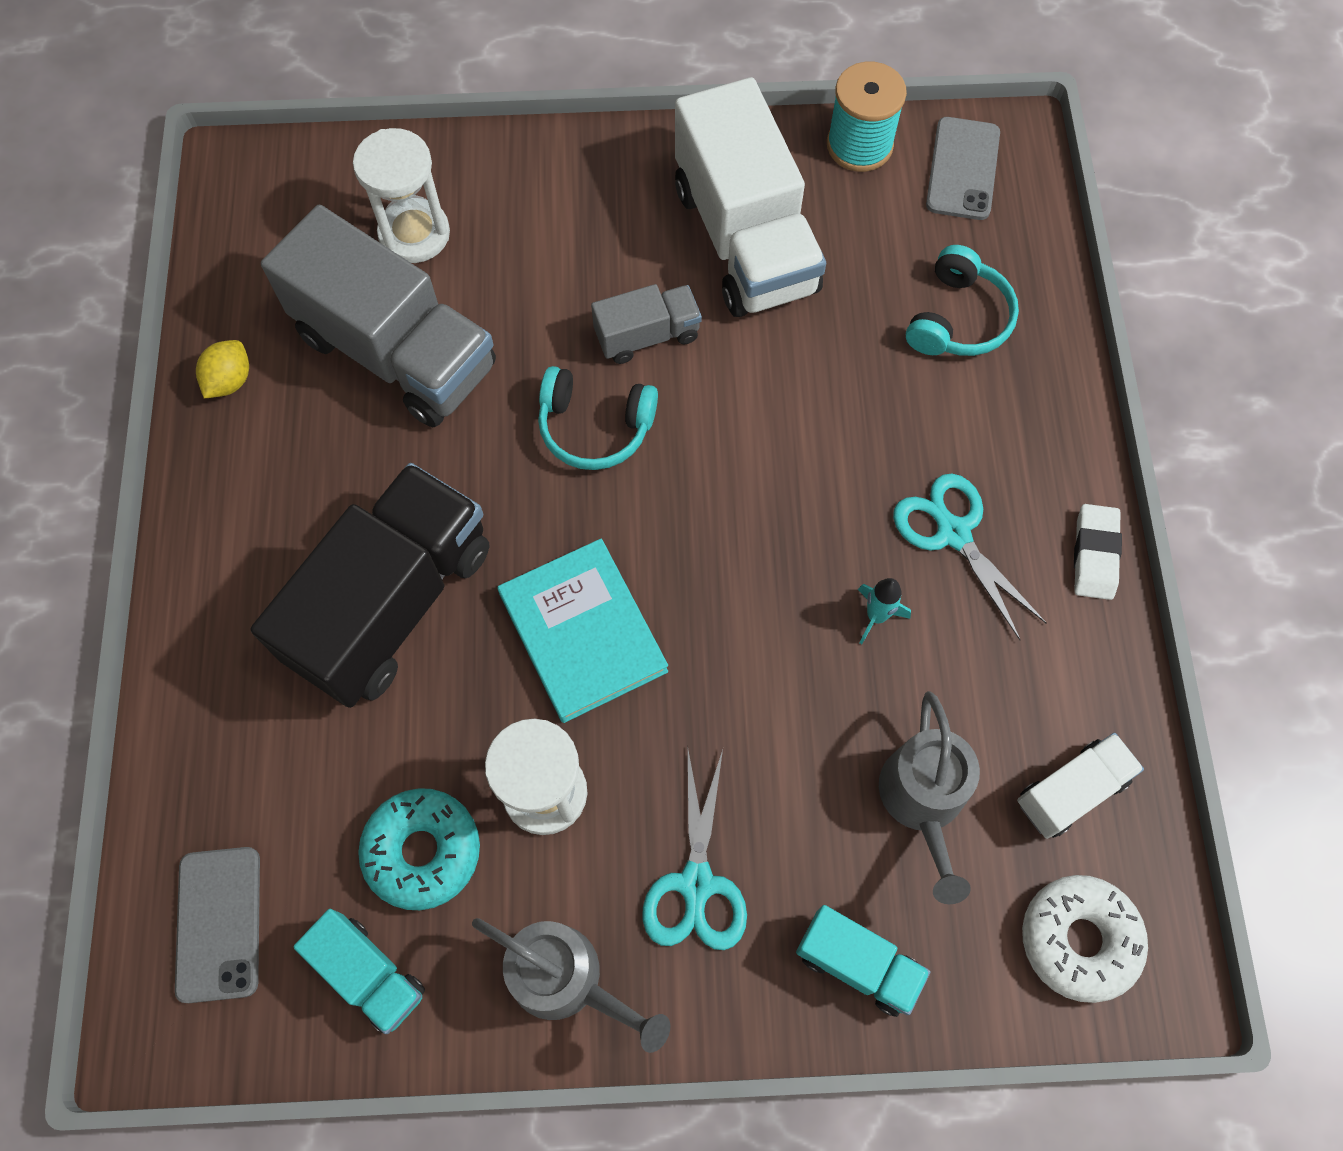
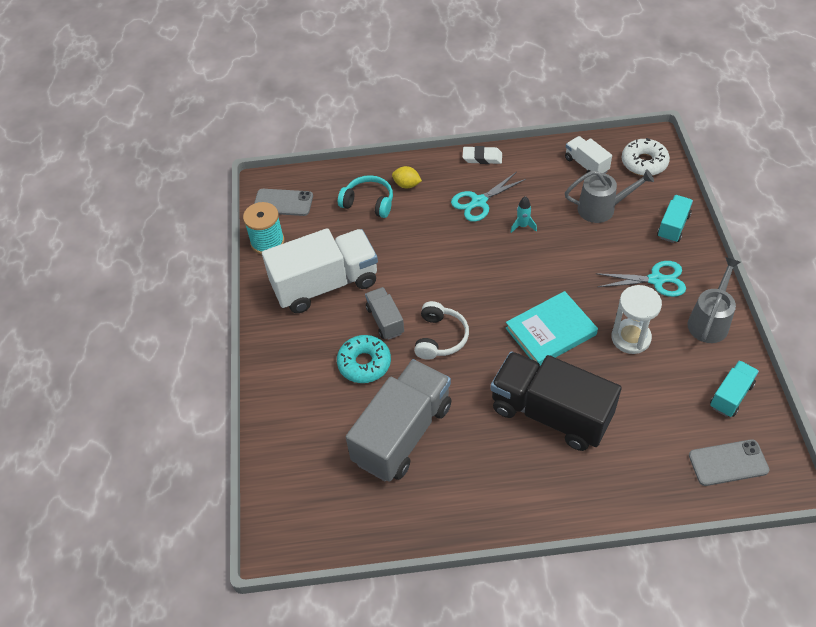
camera: 90 degrees left, 15 degrees down
yellow lemon [196,340,249,398] -> yellow lemon moved to [392,166,422,189]
white hourglass [353,128,450,263] -> none
turquoise donut [358,788,480,910] -> turquoise donut moved to [337,335,391,383]
turquoise headphones [538,366,658,470] -> white headphones [414,301,469,360]

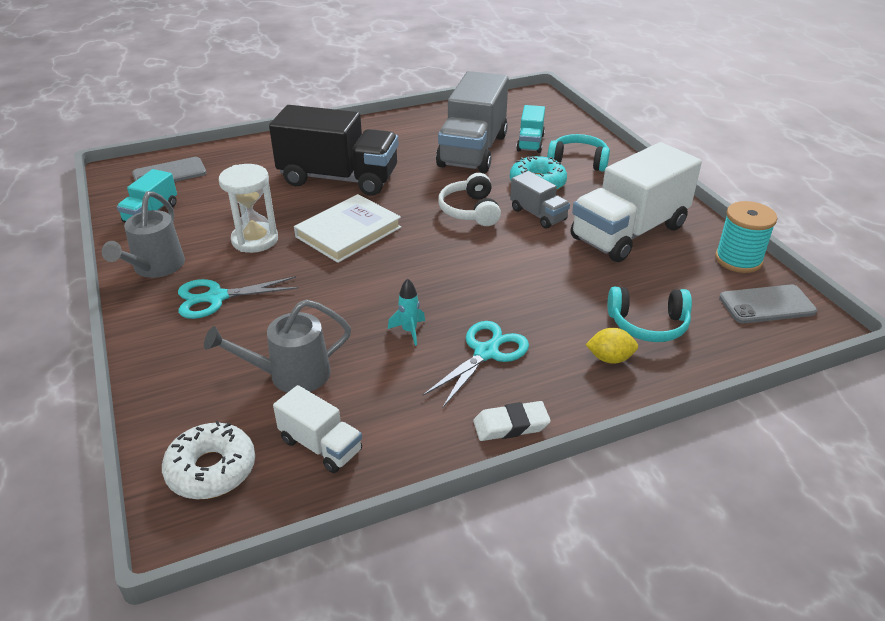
camera: 160 degrees right, 15 degrees down
turquoise book [506,291,598,366] -> white book [294,194,401,263]
turquoise truck [657,195,693,243] -> turquoise truck moved to [516,105,545,153]
none -> turquoise headphones [547,134,610,172]

